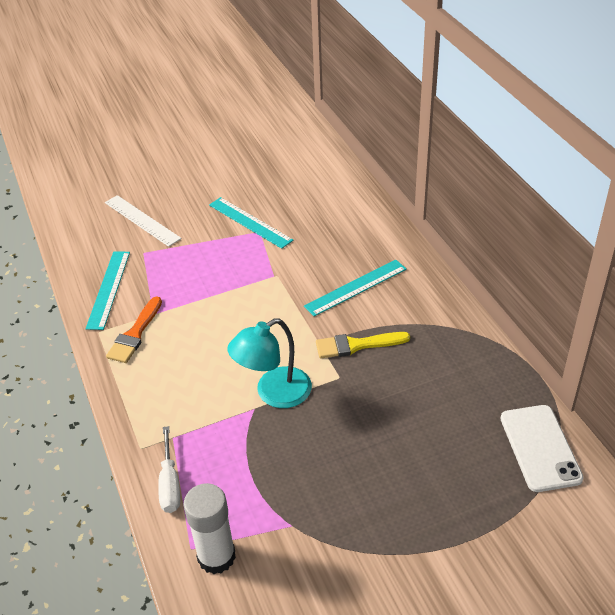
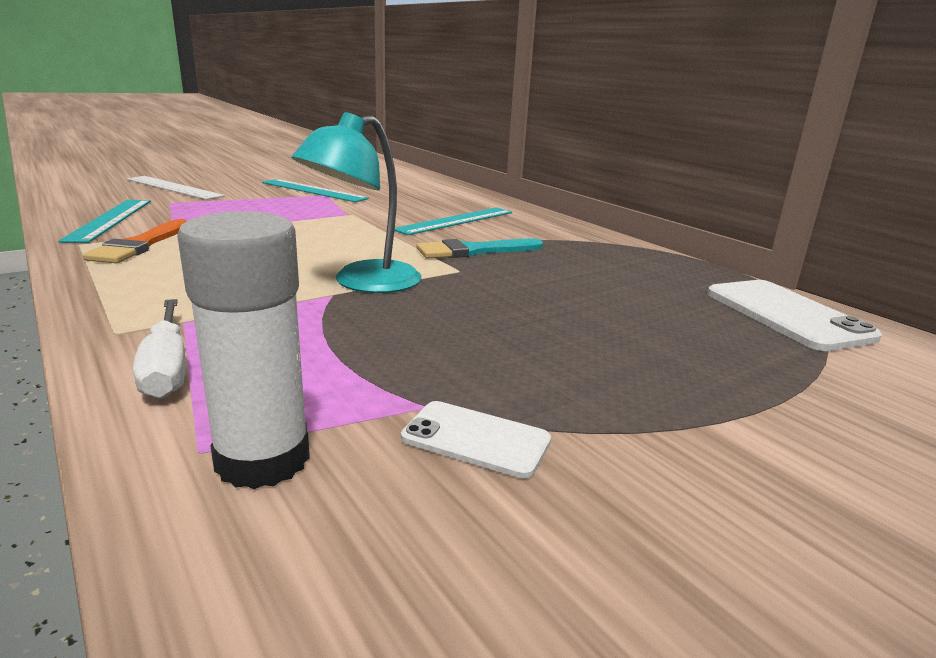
camera: 15 degrees left, 20 degrees down
yellow brush [316,332,410,359] -> turquoise brush [416,238,543,258]
none -> white phone [401,401,551,478]

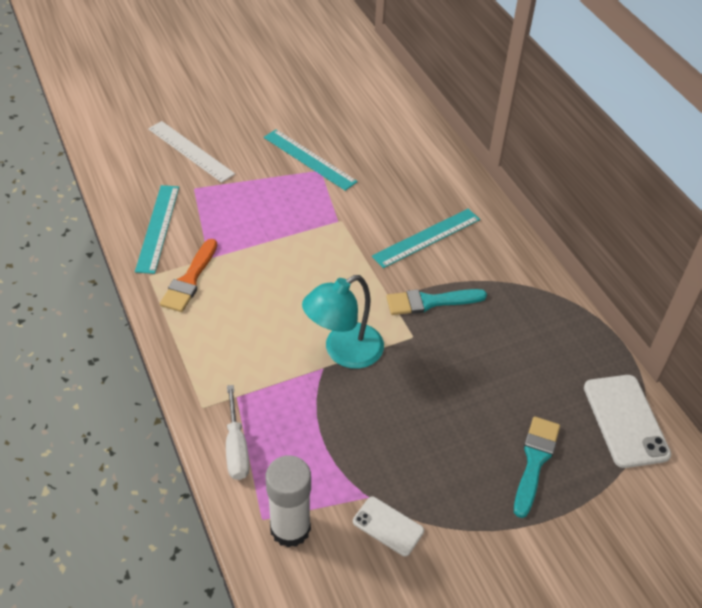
camera: 10 degrees right, 25 degrees up
none -> turquoise brush [514,416,560,518]

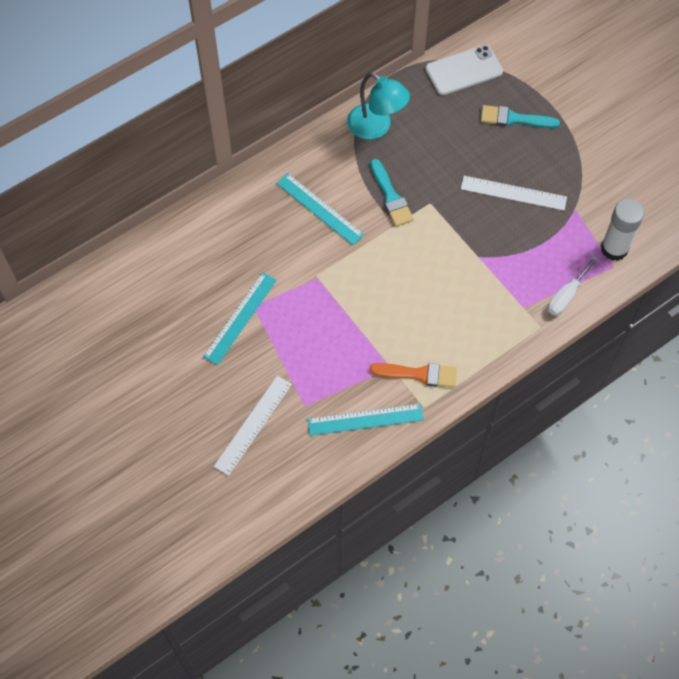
camera: 100 degrees left, 15 degrees up
white screwdriver [226,385,250,480] -> white screwdriver turned 150 degrees clockwise [548,256,598,316]
turquoise lamp [302,275,384,369] -> turquoise lamp moved to [347,72,410,140]
white phone [353,497,424,556] -> none
none -> white ruler [461,176,567,211]

